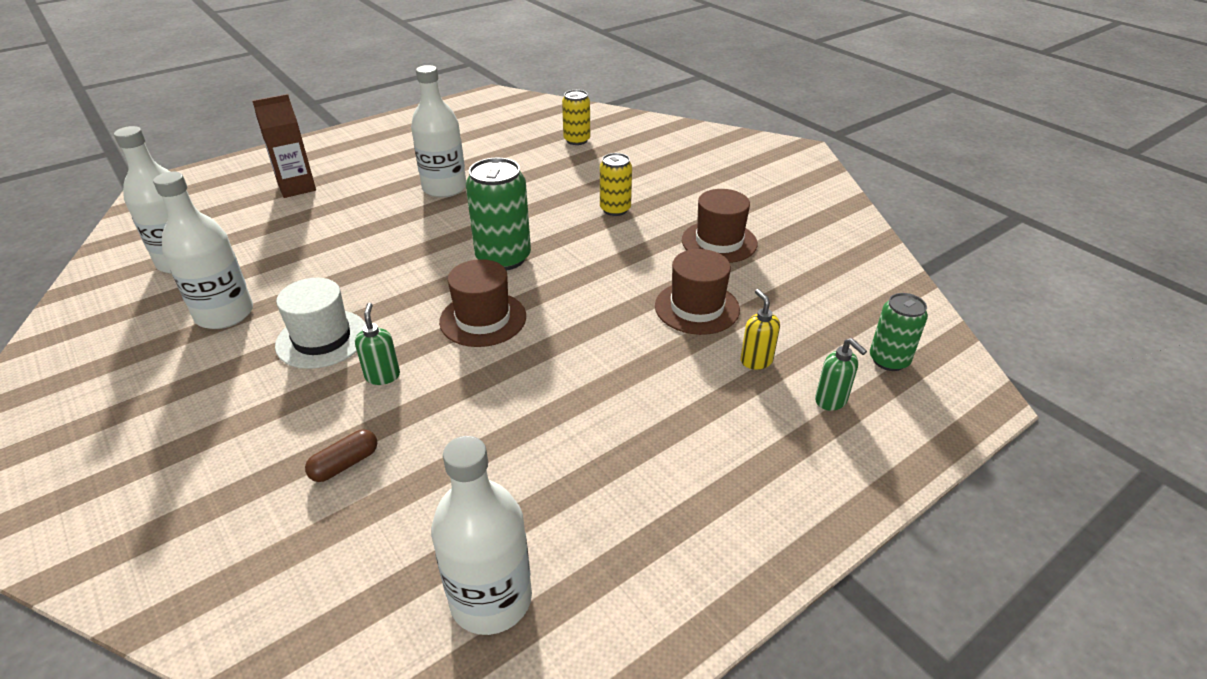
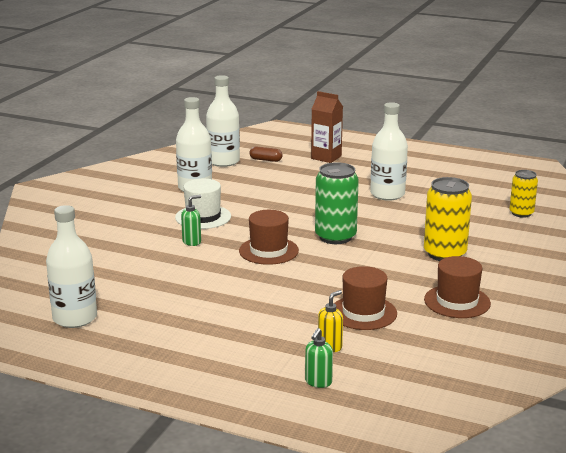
camera: 60 degrees right, 15 degrees down
brown capsule [305,429,377,482] -> brown capsule moved to [249,146,283,162]
yellow can [600,153,632,216] -> yellow can [424,177,472,261], size x1.62
green can [870,293,928,371] -> none

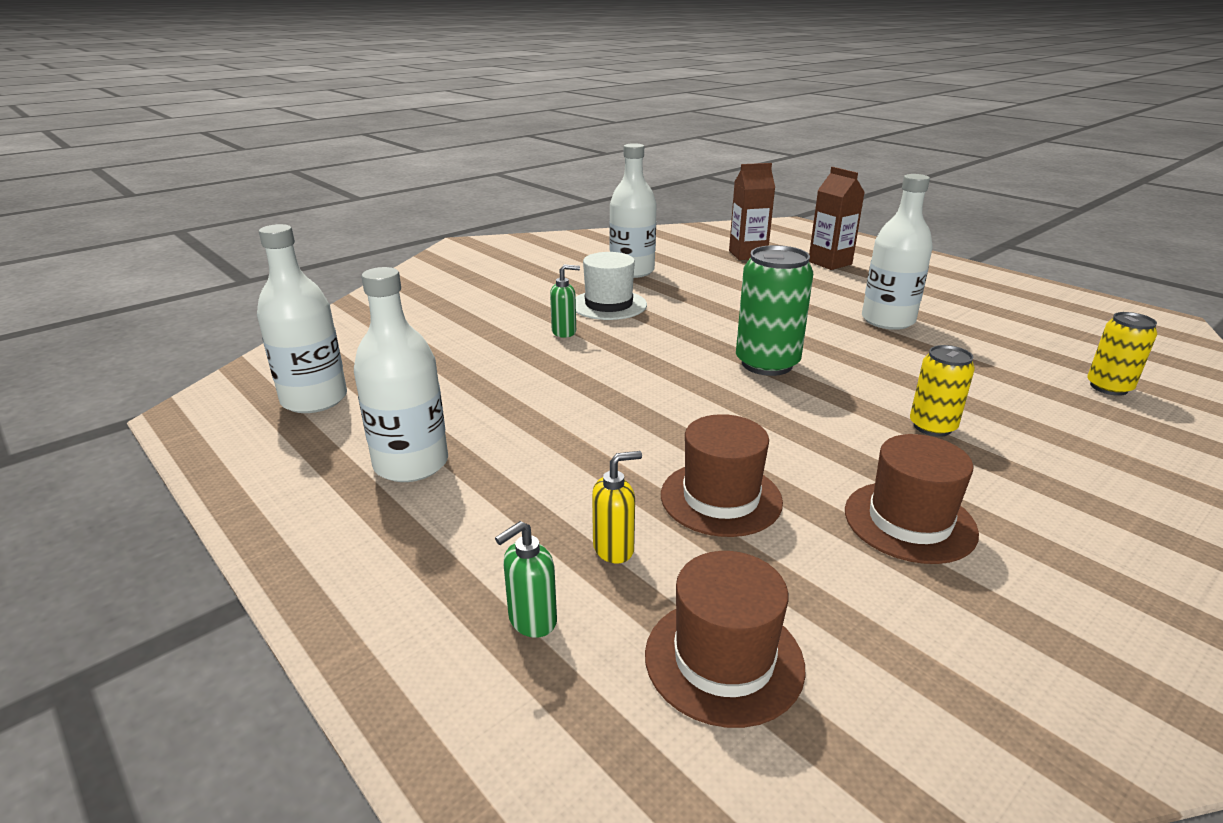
camera: 25 degrees right, 5 degrees up
white bottle [206,75,240,167] -> white bottle moved to [354,267,448,482]
brown hat [239,210,299,265] -> brown hat moved to [645,551,806,728]
brown capsule [249,146,283,162] -> brown carton [729,163,775,260]
yellow can [424,177,472,261] -> yellow can [910,345,975,437], size x0.62

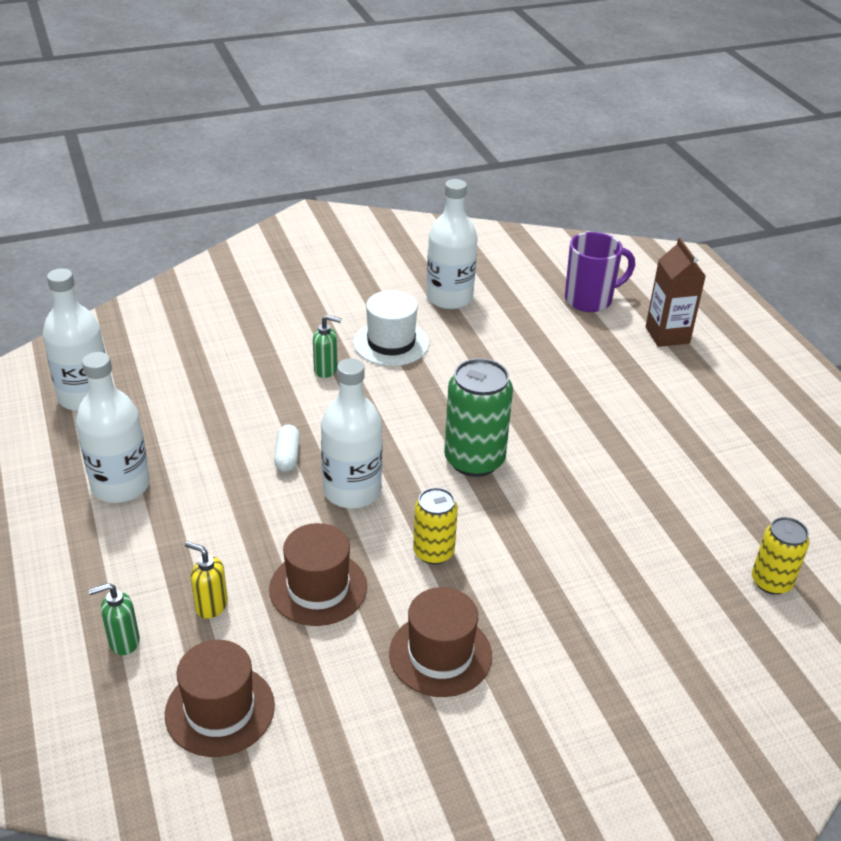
camera: 20 degrees right, 10 degrees up
yellow soap dispenser [592,451,642,563] -> yellow soap dispenser turned 150 degrees counterclockwise [185,541,228,619]
brown carton [729,163,775,260] -> purple mug [565,232,635,312]
white bottle [862,174,933,330] -> white bottle moved to [321,358,382,508]
yellow can [910,345,975,437] -> yellow can moved to [413,487,458,564]
none -> white capsule [274,424,300,472]

